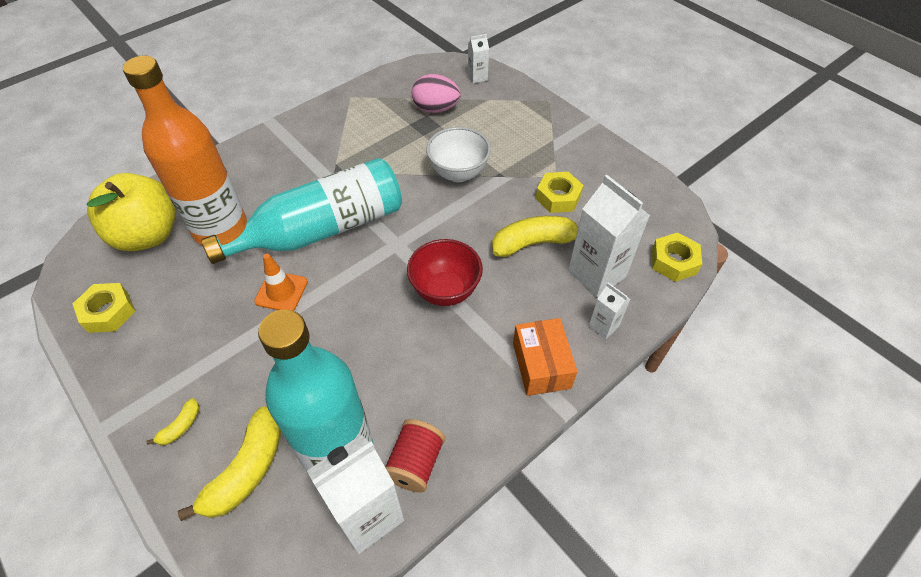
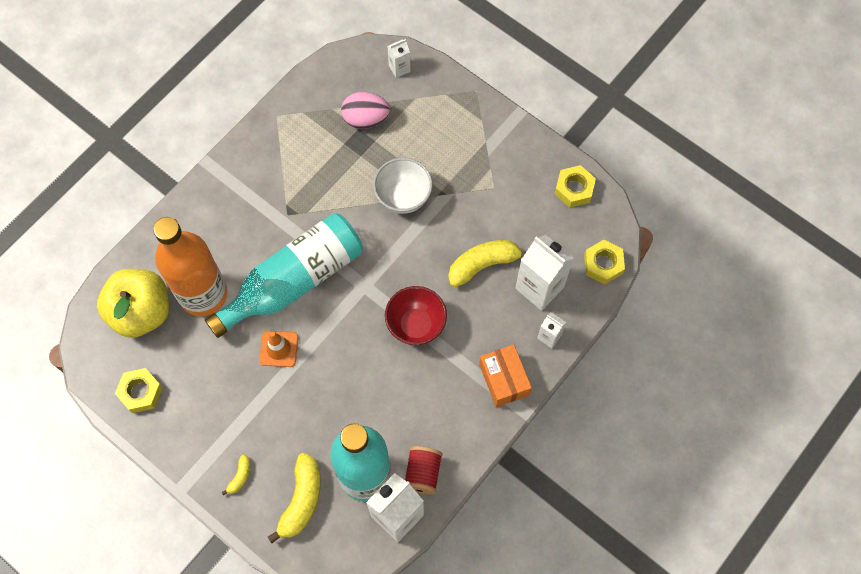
camera: 10 degrees left, 15 degrees up
yellow nut [536,172,583,213] -> yellow nut moved to [555,165,596,208]

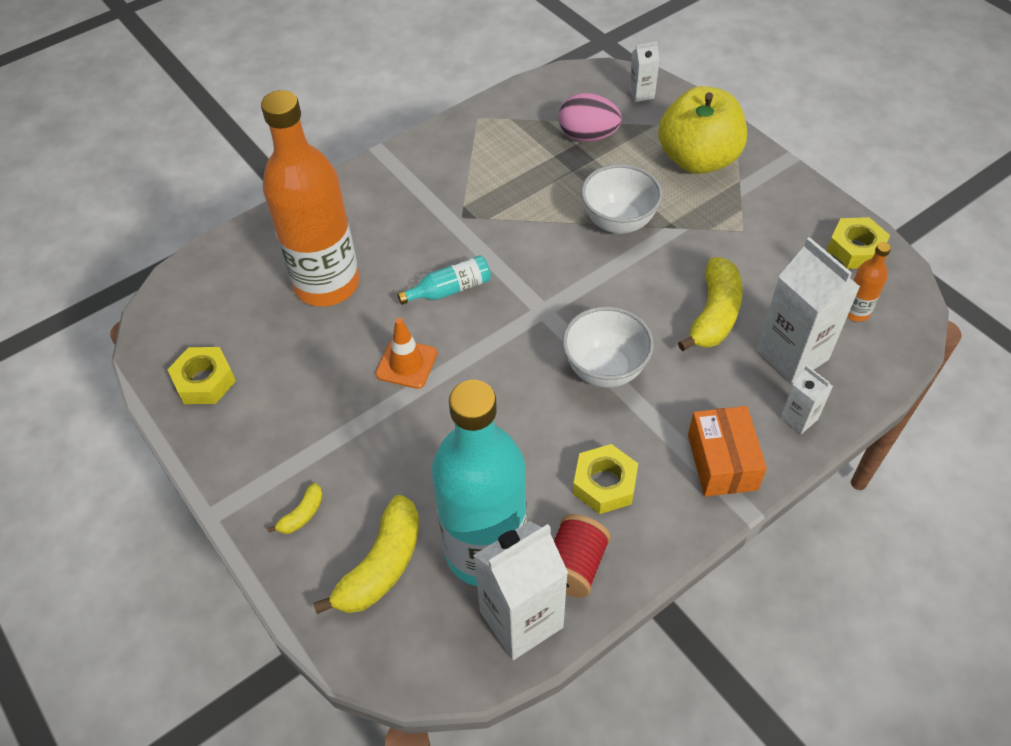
camera: 15 degrees right, 15 degrees down
yellow apple [97,269,169,338] -> yellow apple moved to [658,86,747,174]
turquoise bottle [205,213,363,338] -> turquoise bottle [397,255,491,305], size x0.41
red bowl [385,286,447,345] -> white bowl [562,307,654,387]
yellow banana [448,240,526,287] -> yellow banana turned 120 degrees clockwise [678,257,743,351]
yellow nut [584,240,625,284] -> yellow nut moved to [573,444,638,514]
none -> orange bottle [847,242,891,322]

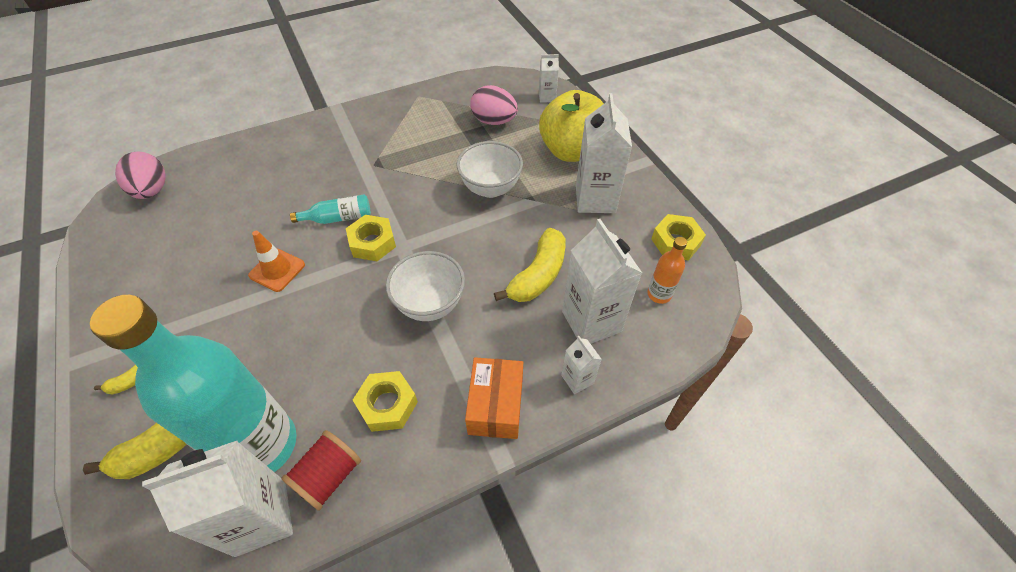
camera: 10 degrees right, 0 degrees up
yellow nut [167,347,236,404] -> yellow nut moved to [346,215,396,261]
orange bottle [261,90,360,307] -> none
none -> pink egg [115,151,166,199]
none -> white carton [576,93,632,213]

